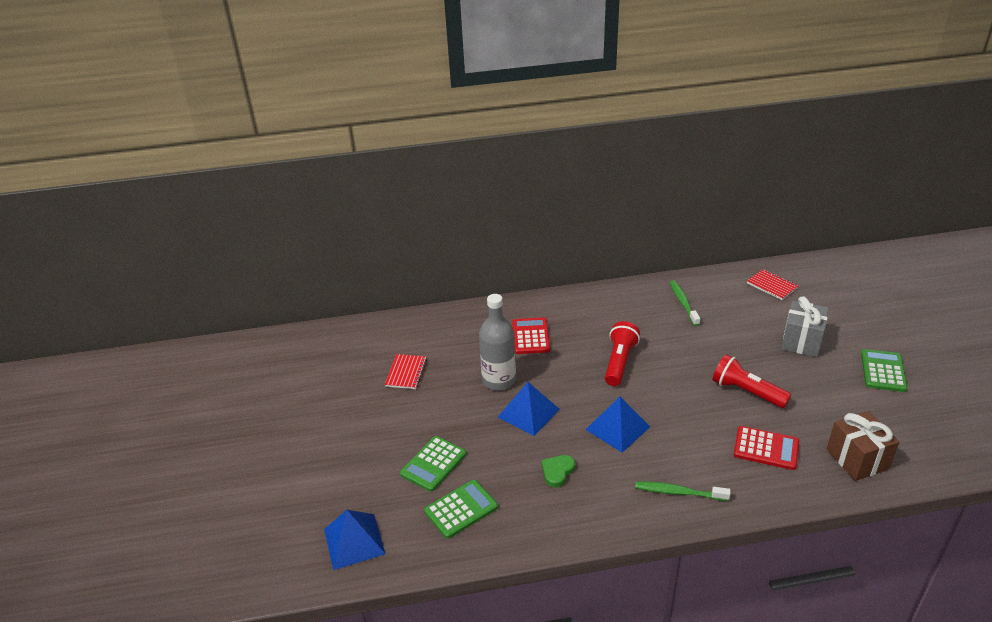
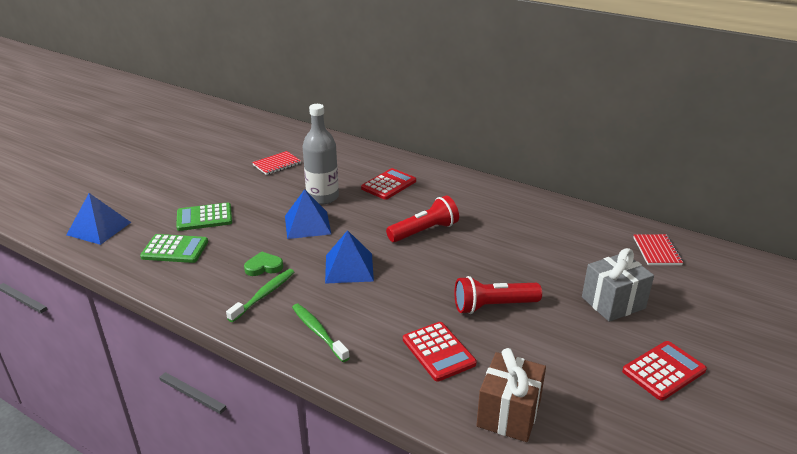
camera: 40 degrees right, 5 degrees down
green toothbrush [670,280,700,326] -> green toothbrush moved to [226,269,294,322]
red flashlight [712,354,791,408] -> red flashlight turned 90 degrees counterclockwise [454,276,542,314]
green calculator [861,349,908,392] -> red calculator [622,341,707,401]

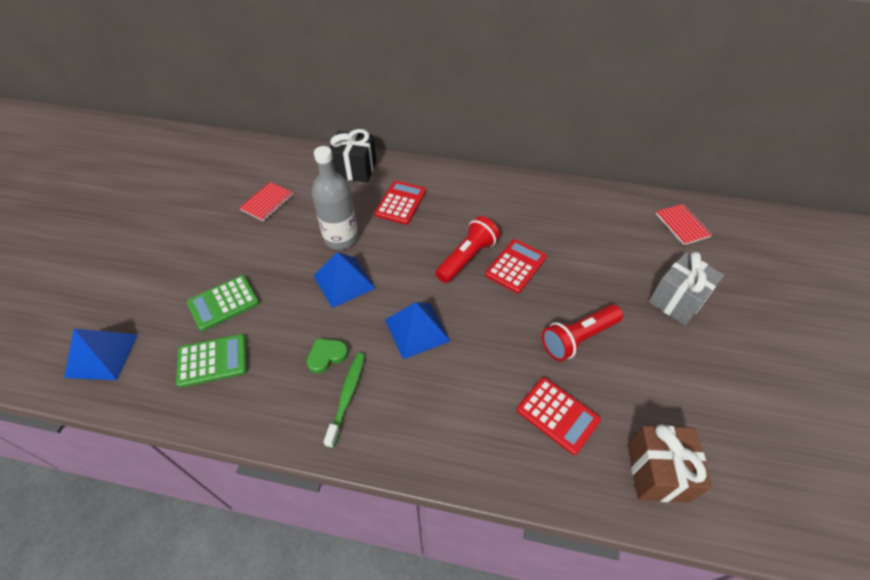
camera: 20 degrees left, 20 degrees up
green toothbrush [292,304,350,362] -> none
red calculator [622,341,707,401] -> red calculator moved to [485,239,547,293]
none -> black gift [329,129,377,183]

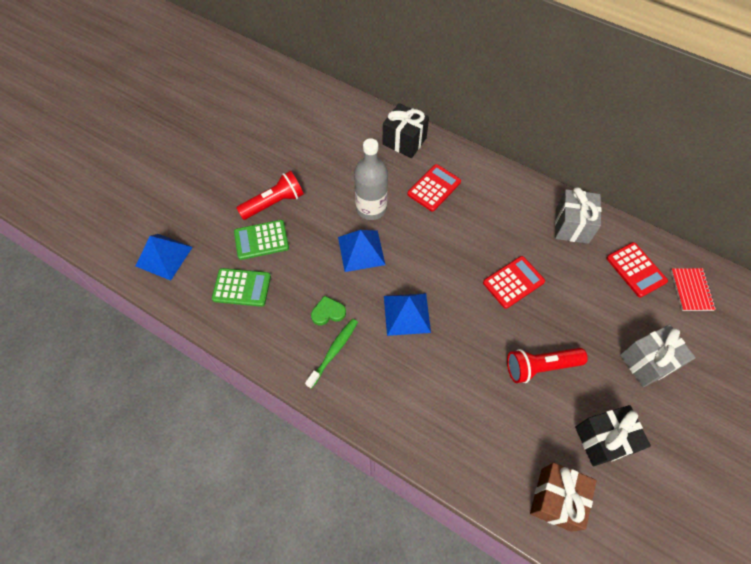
camera: 20 degrees right, 10 degrees up
red notebook [239,182,293,222] -> none
red flashlight [435,216,500,283] -> red flashlight moved to [236,171,303,220]
red calculator [517,377,601,455] -> red calculator moved to [607,242,668,297]
none -> grey gift [555,187,602,244]
none -> black gift [575,405,651,466]

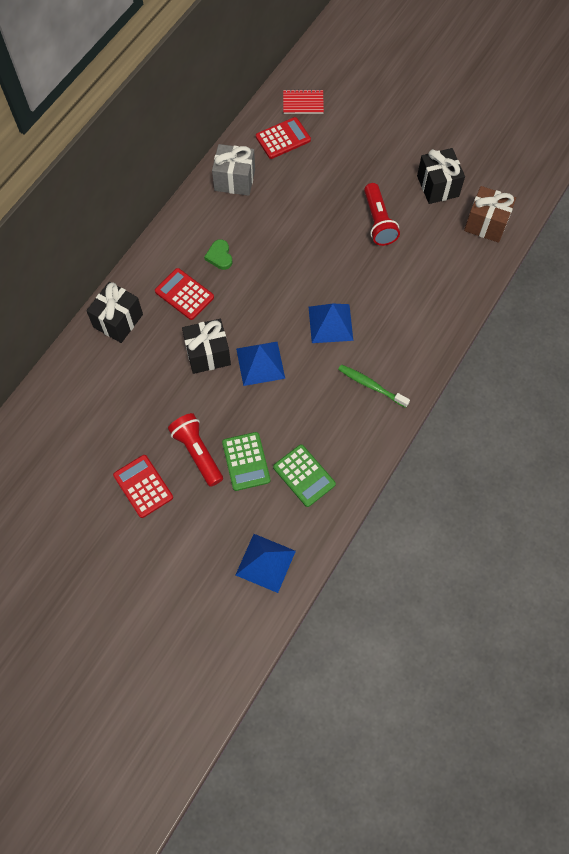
camera: 90 degrees left, 5 degrees up
green calculator [212,268,271,307] -> green calculator turned 135 degrees clockwise [273,444,336,507]
green heart [311,296,346,325] -> green heart moved to [204,239,232,270]
grey bottle [354,138,388,220] -> black gift [182,319,231,374]
red calculator [483,256,545,309] -> red calculator moved to [113,455,173,518]
grey gift [620,324,696,387] -> none

